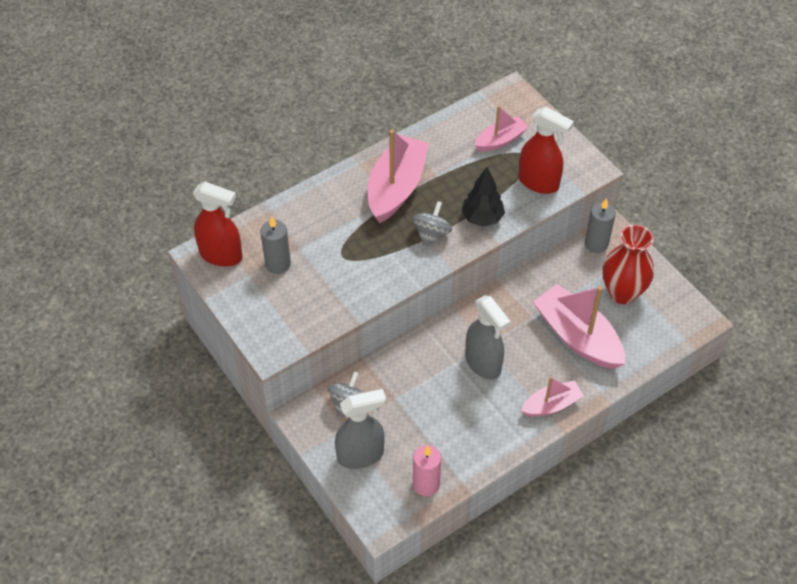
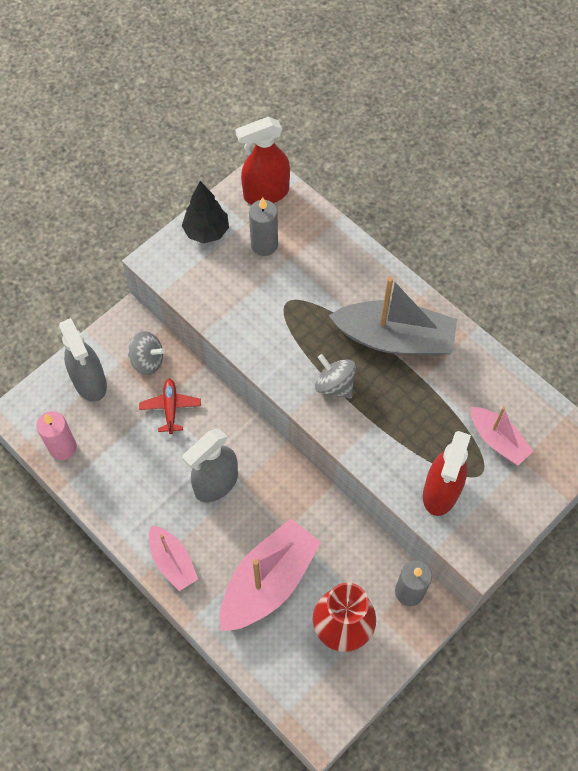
camera: 80 degrees right, 10 degrees up
red spray bottle [193,182,243,267] -> red spray bottle turned 60 degrees clockwise [236,117,290,205]
pink boat [368,129,429,223] -> grey boat [329,277,457,356]
grey spinning top [413,201,452,248] -> grey spinning top turned 150 degrees counterclockwise [315,354,356,398]
black tree [461,167,505,227] -> black tree moved to [182,181,229,244]
none -> red plane [139,378,201,434]

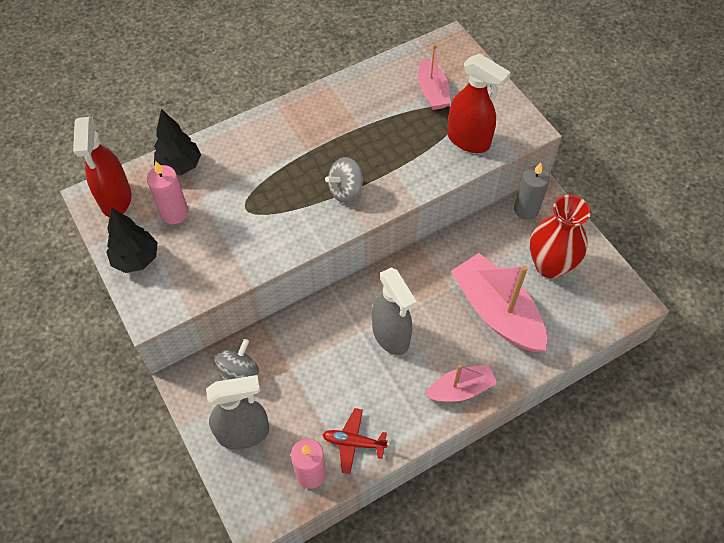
camera: 75 degrees left, 5 degrees down
red plane [139,378,201,434] -> red plane moved to [322,408,388,474]
grey candle [249,197,278,256] -> pink candle [147,161,189,224]
grey boat [329,277,457,356] -> none
pink boat [471,407,533,465] -> pink boat turned 105 degrees clockwise [418,44,451,110]
none -> black tree [154,109,201,175]

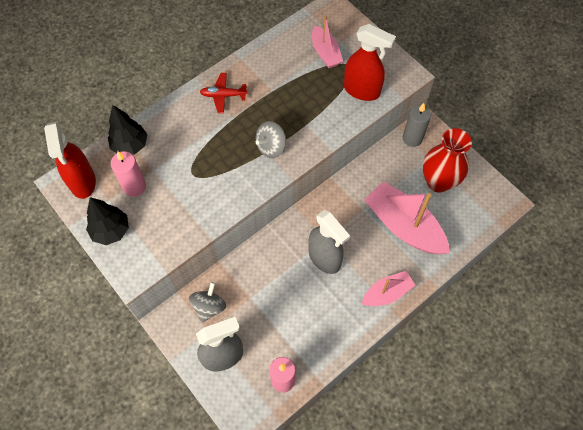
camera: 10 degrees left, 5 degrees up
red plane [322,408,388,474] -> red plane moved to [200,73,248,113]

